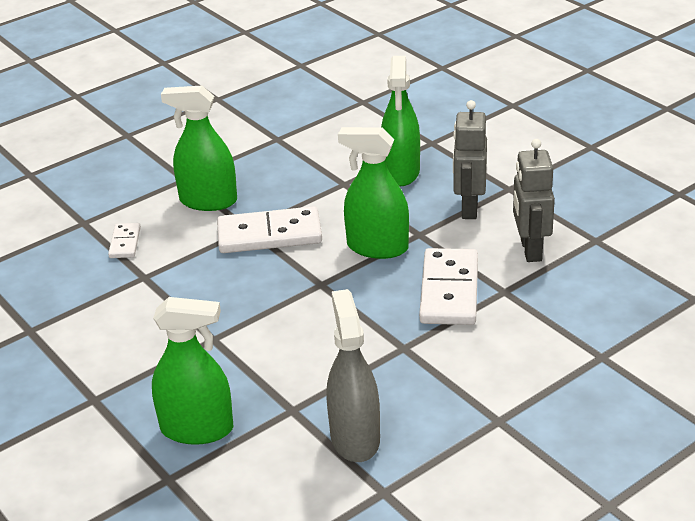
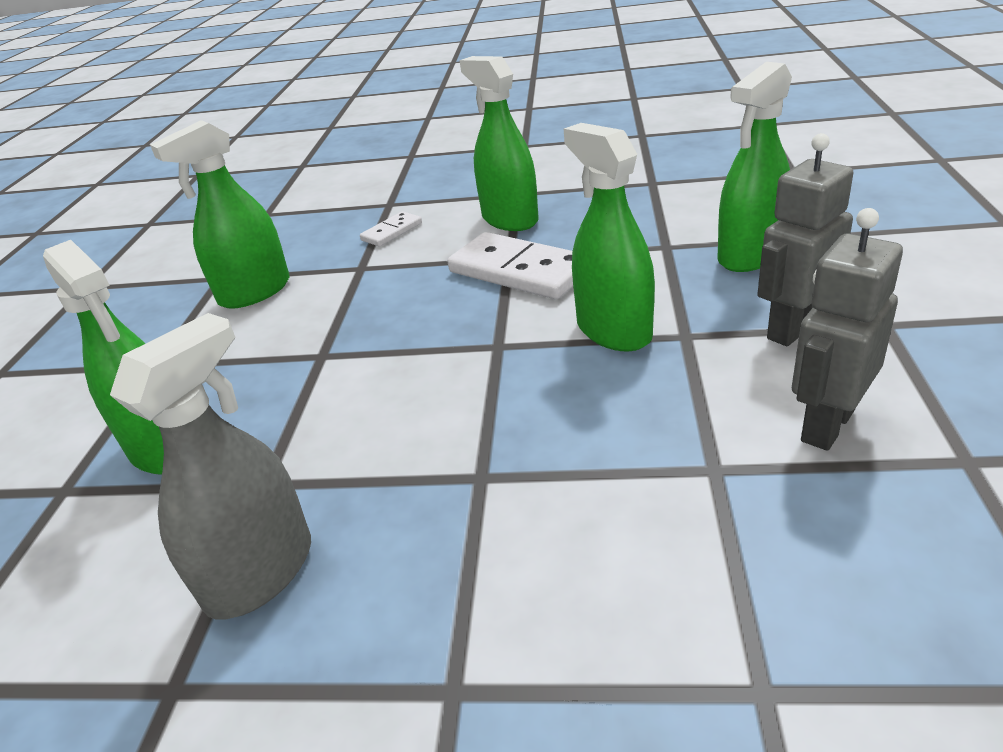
camera: 45 degrees right, 0 degrees up
white domino [419,248,478,325] -> none
none -> green spray bottle [150,120,289,309]

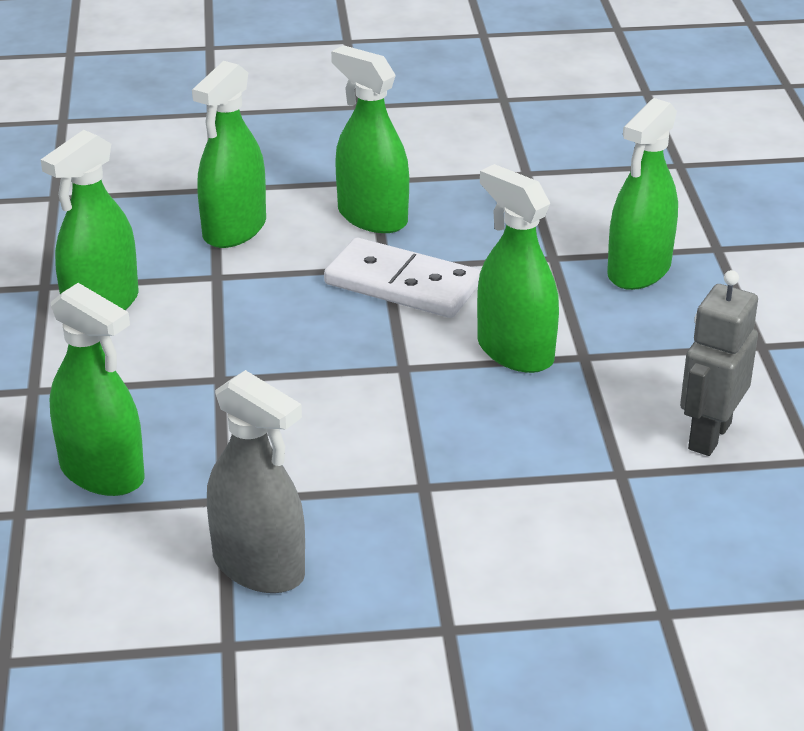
camera: 15 degrees left, 0 degrees up
grey spray bottle [110,313,311,620] -> grey spray bottle turned 105 degrees clockwise [207,370,305,593]
white domino [360,211,422,247] -> green spray bottle [192,61,266,248]
grey robot [757,133,853,346] -> none

